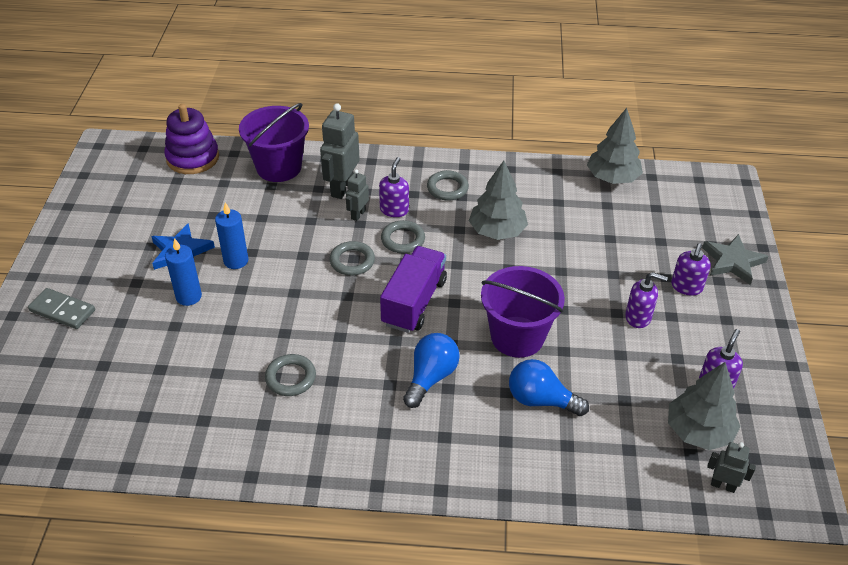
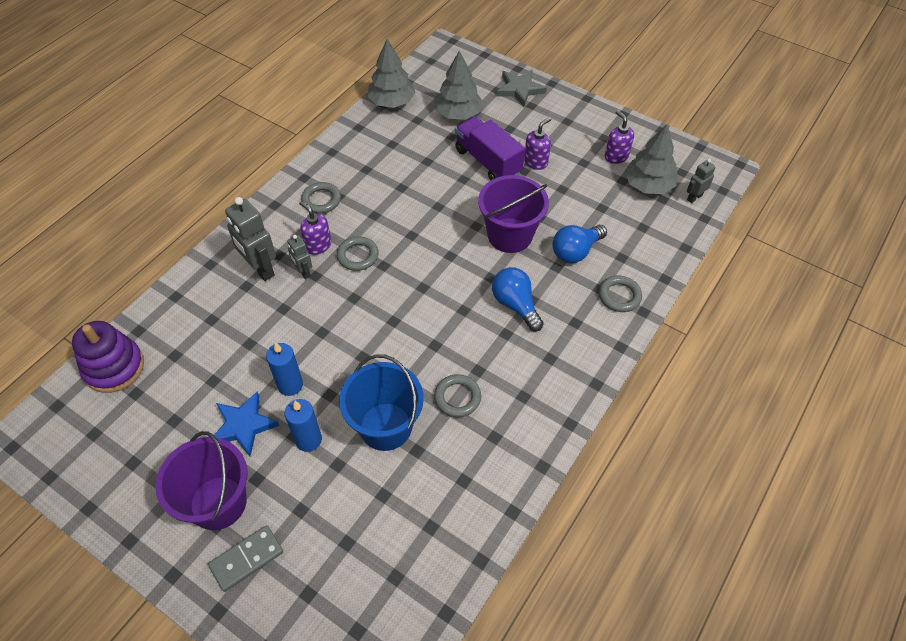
camera: 60 degrees left, 10 degrees up
purple bucket [239,103,309,182] -> purple bucket moved to [155,431,247,530]
grey ring [330,241,375,276] -> grey ring moved to [599,276,642,312]
purple truck [380,246,447,333] -> purple truck moved to [455,117,525,180]
grey tree [469,161,528,240] -> grey tree moved to [435,51,483,120]
purple soap dispenser [671,243,711,296] -> none
none -> blue bucket [339,354,424,451]

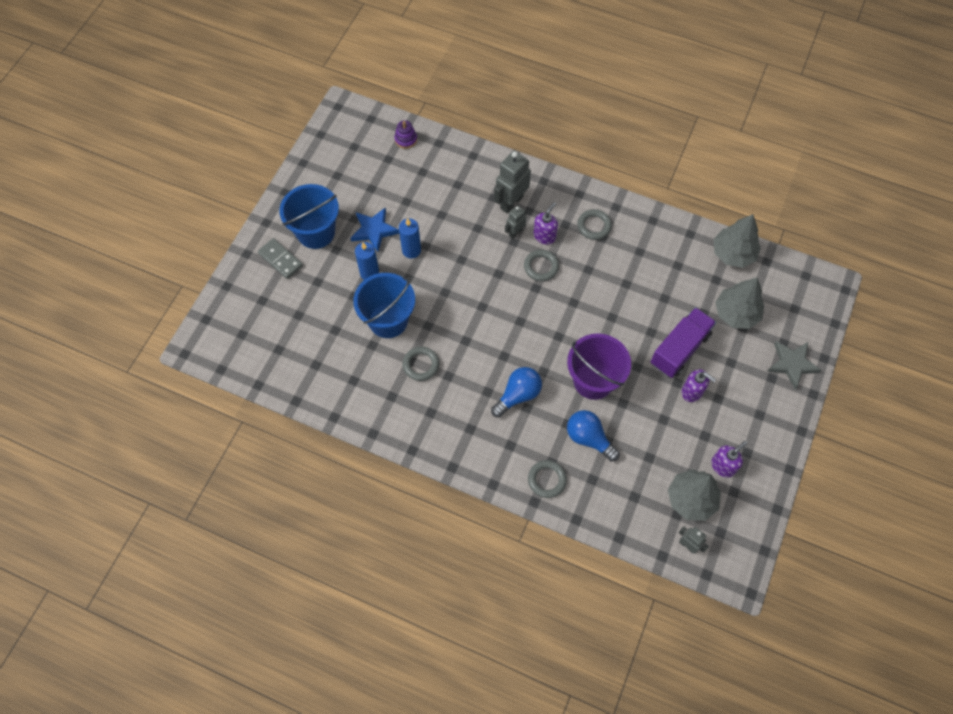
camera: 80 degrees right, 10 degrees up
purple stacking toy [72,321,144,393] -> purple stacking toy [394,120,417,149], size x0.53
purple bucket [155,431,247,530] -> blue bucket [279,184,339,249]

